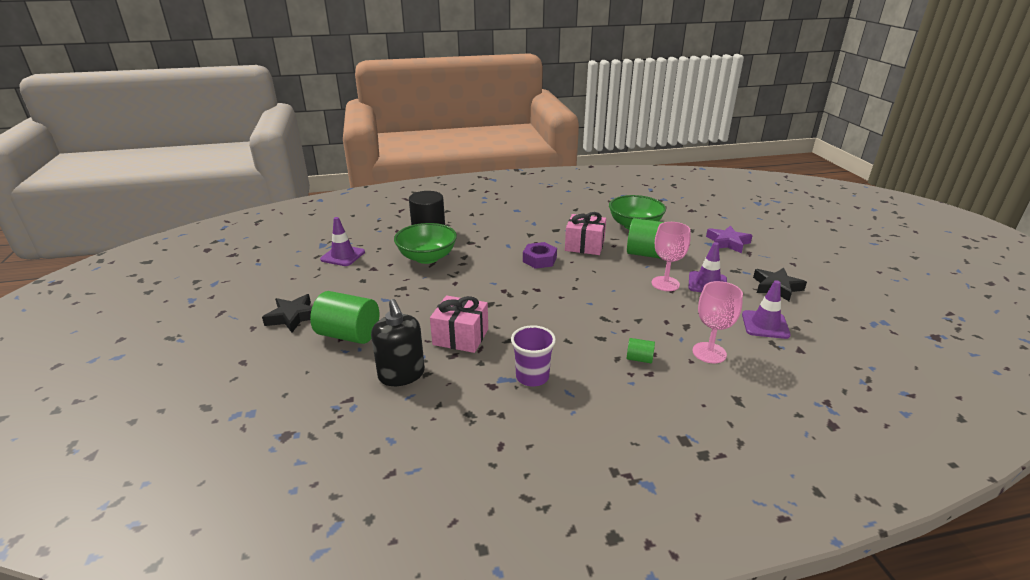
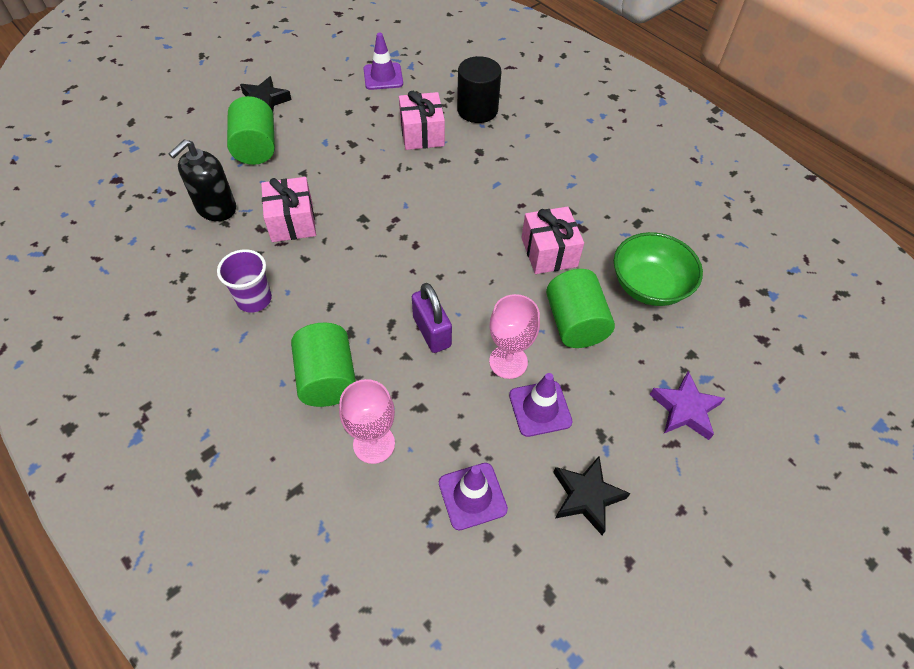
camera: 60 degrees right, 25 degrees up
green bowl [394,223,457,264] -> pink gift [399,91,445,150]
purple nut [523,242,557,269] -> none
green cylinder [627,338,655,363] -> green cylinder [291,323,356,407], size x2.14
none -> purple padlock [412,283,452,353]

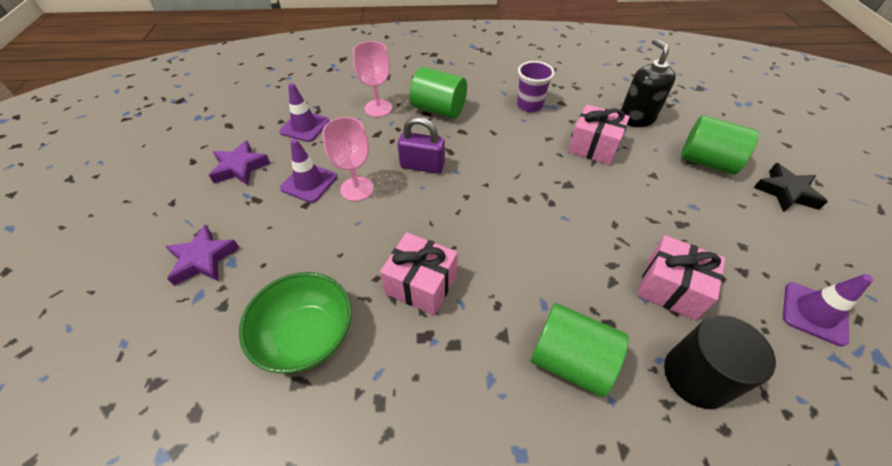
camera: 130 degrees right, 5 degrees down
green cylinder [546,269,615,348] -> green cylinder moved to [530,303,629,397]
black star [553,456,631,535] -> purple star [209,140,270,185]

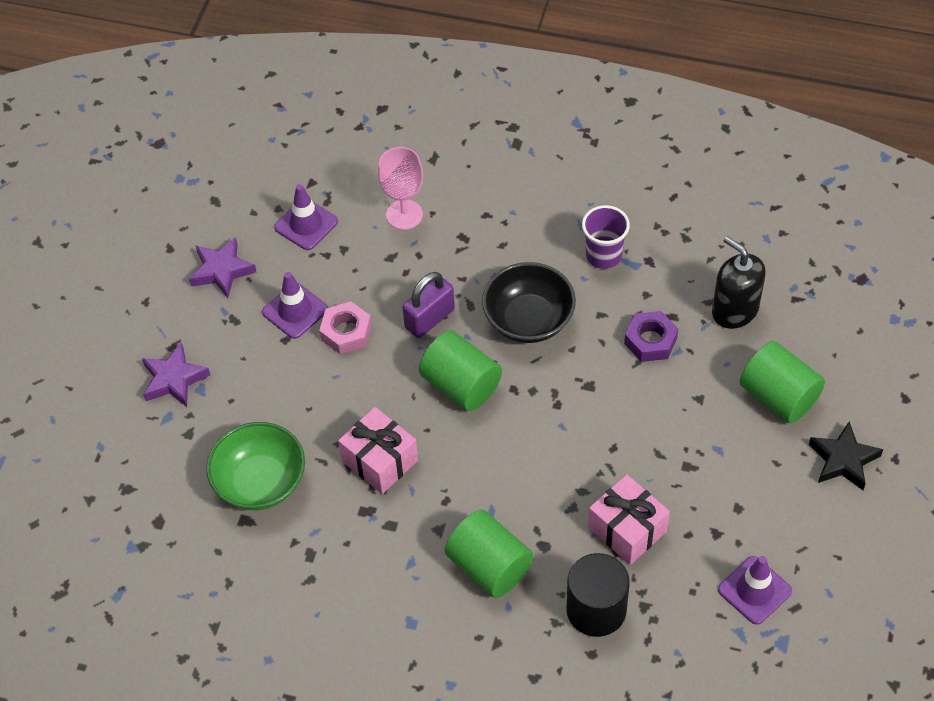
camera: 20 degrees right, 5 degrees up
pink goblet [322,117,374,201] -> pink nut [319,301,372,354]
purple padlock [397,117,445,174] -> purple padlock turned 75 degrees counterclockwise [403,272,455,338]
green cylinder [409,67,467,119] -> green cylinder moved to [419,331,502,411]
pink gift [568,104,630,165] -> purple nut [624,311,678,362]
black soap dispenser [621,39,676,127] -> black soap dispenser turned 45 degrees counterclockwise [712,236,766,329]
none -> black bowl [482,262,576,343]

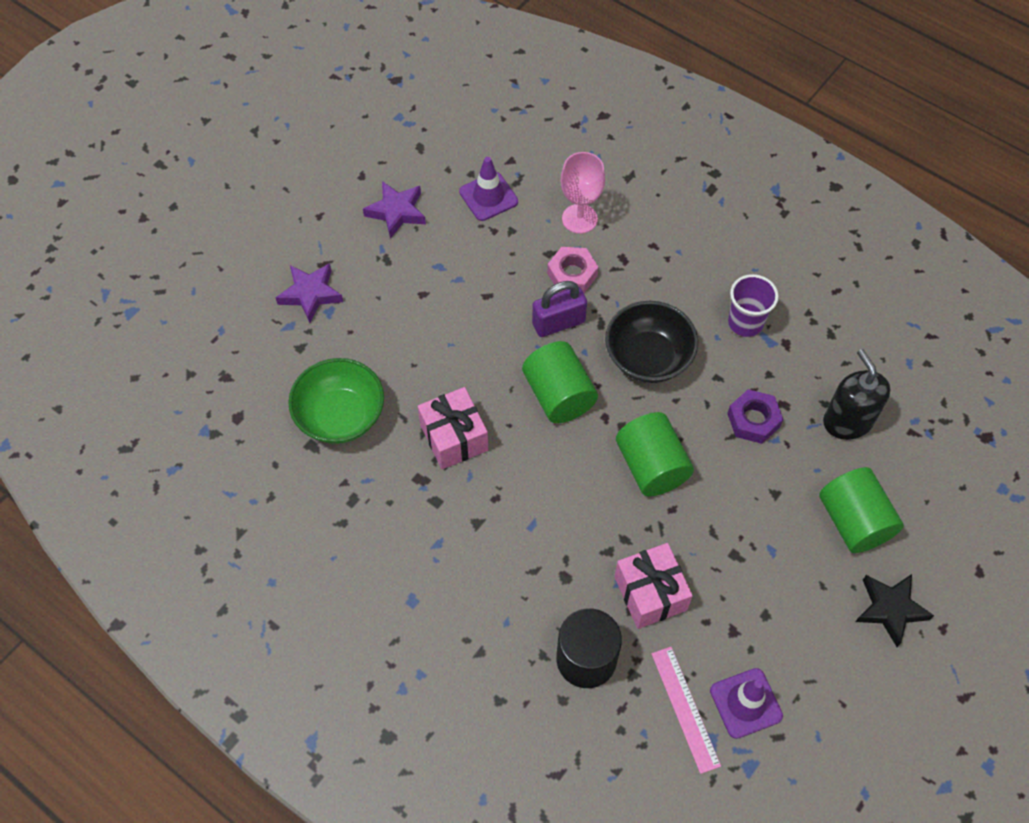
camera: 20 degrees right, 5 degrees up
purple traffic cone [262,272,328,339] -> none
pink nut [319,301,372,354] -> pink nut moved to [547,247,598,293]
green cylinder [445,510,533,598] -> green cylinder moved to [616,412,694,496]
none -> pink ruler [651,647,721,774]

